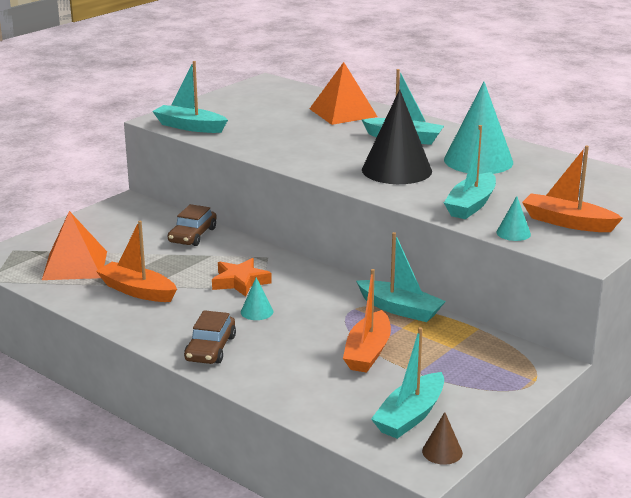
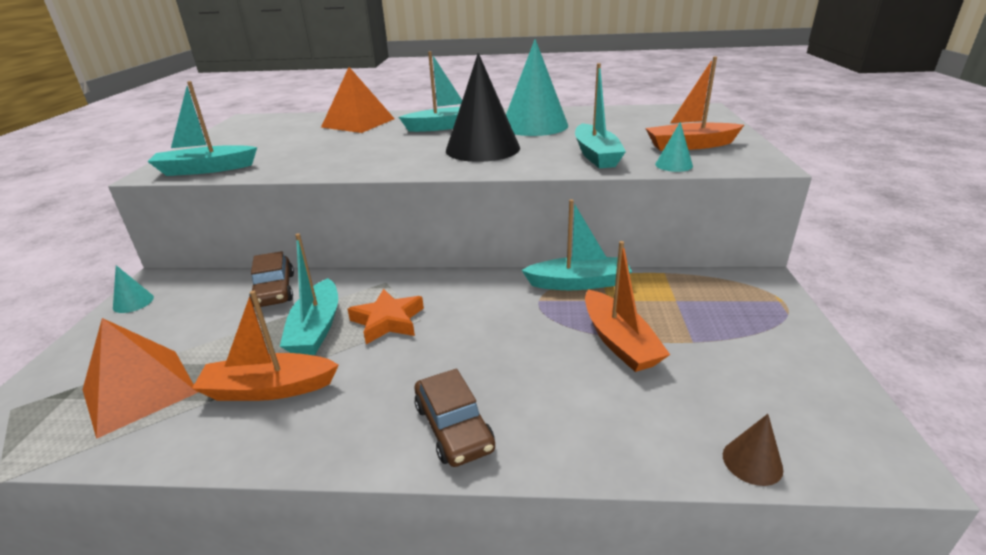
camera: 35 degrees left, 5 degrees up
turquoise cone [241,277,274,320] -> turquoise cone moved to [113,265,154,313]
turquoise boat [371,327,444,439] -> turquoise boat moved to [280,233,338,355]
brown cone [422,412,463,465] -> brown cone moved to [723,414,783,486]

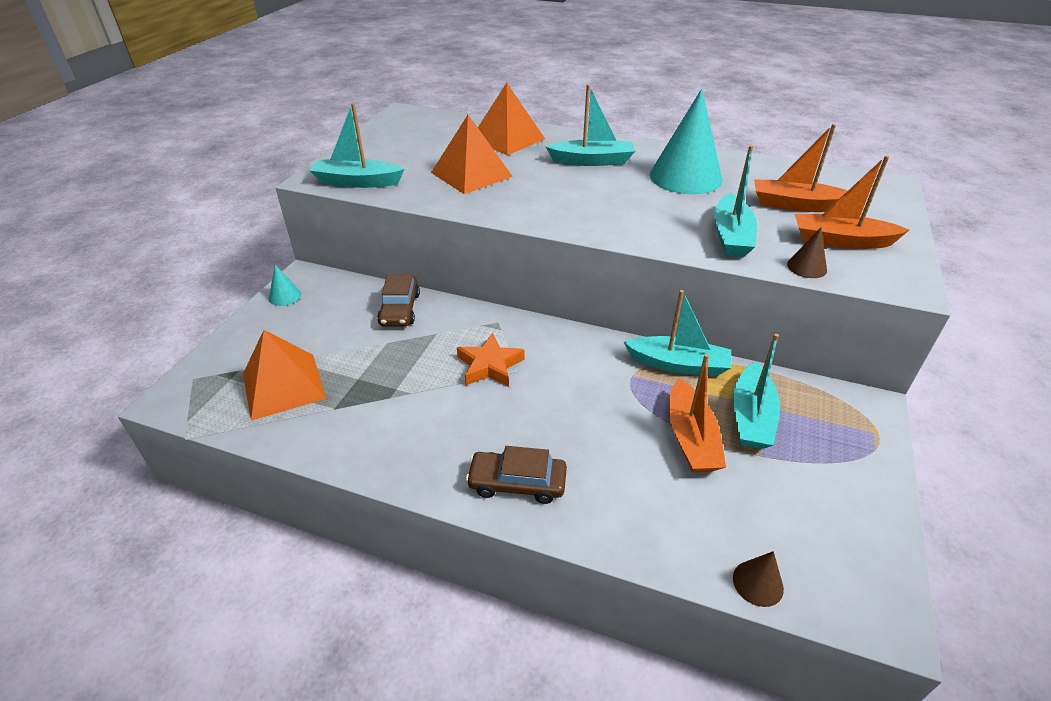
camera: 15 degrees right, 10 degrees up
orange boat [192,290,339,401] -> orange boat moved to [754,124,848,212]
turquoise boat [280,233,338,355] -> turquoise boat moved to [733,334,780,449]
brown car [415,368,495,467] -> brown car turned 105 degrees clockwise [466,446,567,504]
black cone [446,53,520,162] -> none
turquoise cone [655,122,693,172] -> brown cone [787,228,827,278]
none -> orange pyramid [431,115,513,194]

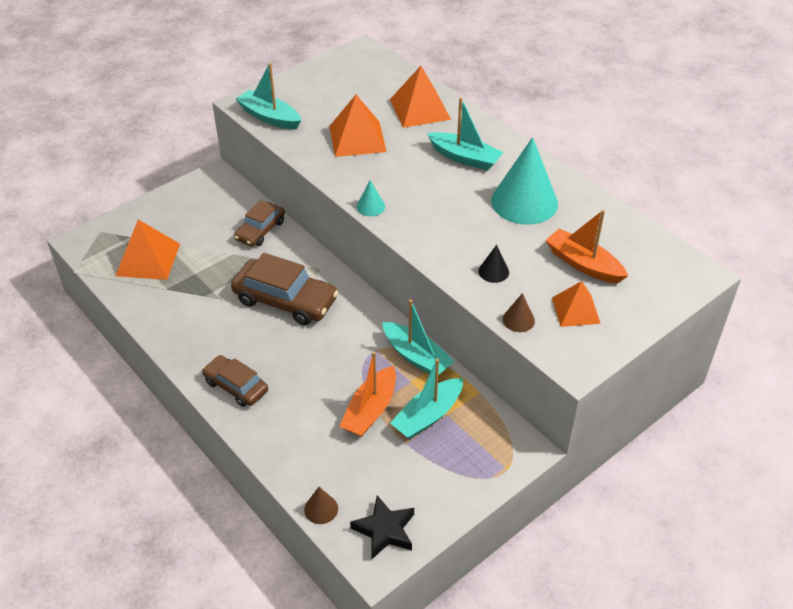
camera: 30 degrees right, 5 degrees up
turquoise cone [269,265,301,306] -> turquoise cone moved to [356,180,385,216]
orange star [457,333,524,387] -> brown car [231,253,338,325]
turquoise boat [714,145,757,257] -> black cone [478,245,509,283]
orange boat [795,156,909,249] -> orange pyramid [552,281,601,327]
none -> black star [350,495,414,559]

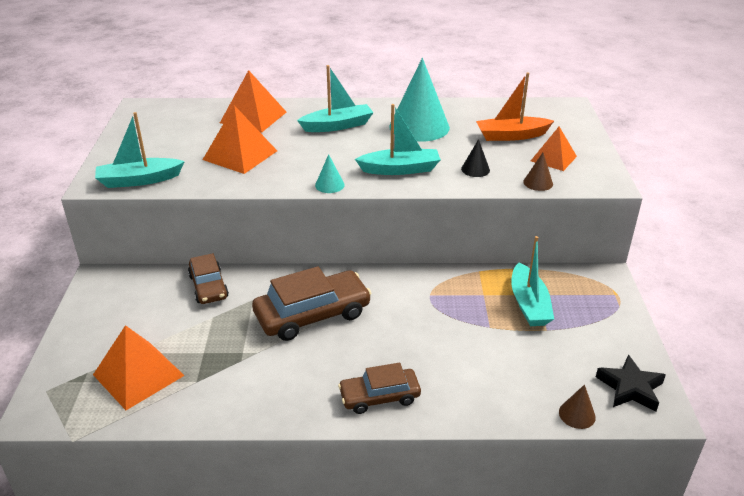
camera: 50 degrees left, 10 degrees down
orange boat [339,352,396,437] -> none
turquoise boat [382,300,455,375] -> turquoise boat moved to [355,104,441,175]

